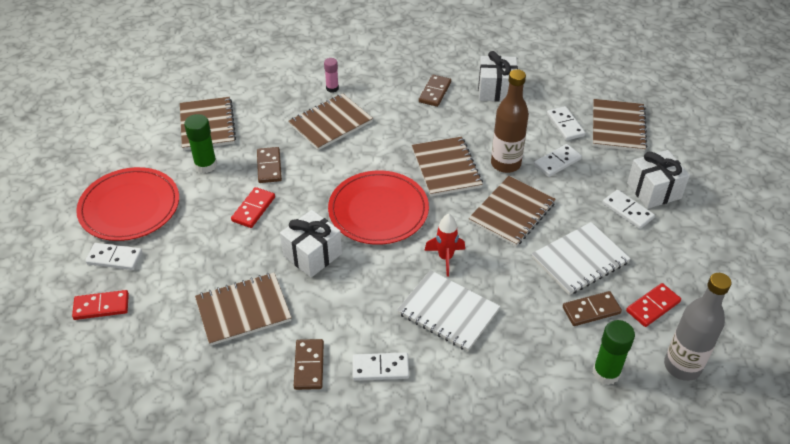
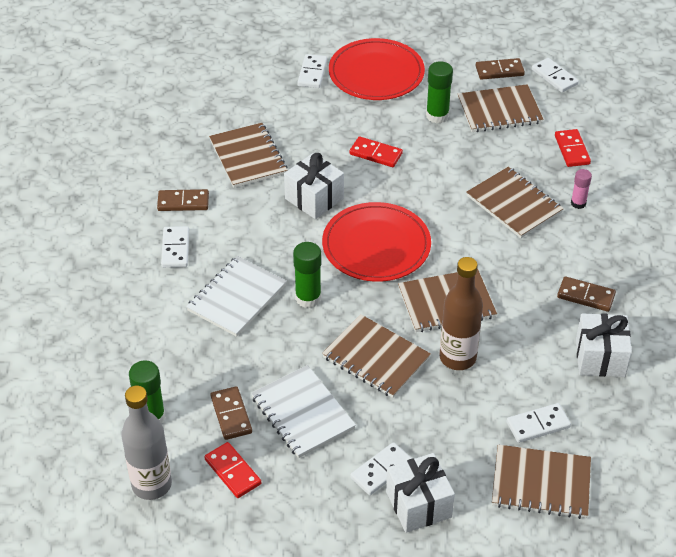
camera: 90 degrees right, 0 degrees up
red domino [72,290,129,320] -> red domino moved to [555,129,591,167]
brown domino [257,147,282,183] -> brown domino moved to [476,58,525,80]
red rocket [424,214,465,276] -> green glue stick [293,242,321,308]
white domino [534,144,582,177] -> white domino moved to [532,58,579,92]

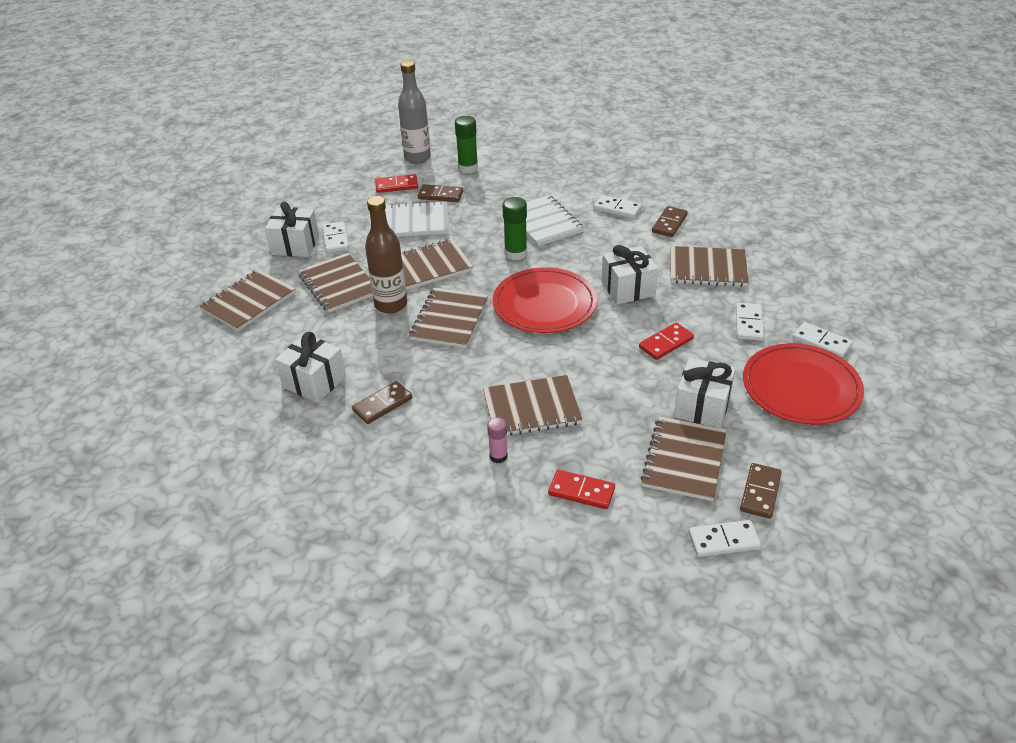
camera: 120 degrees right, 5 degrees down
green glue stick [426,61,453,124] -> white gift [674,358,736,428]
white domino [507,403,571,443] -> white domino moved to [736,303,764,341]
none -> brown notebook [298,253,373,313]

